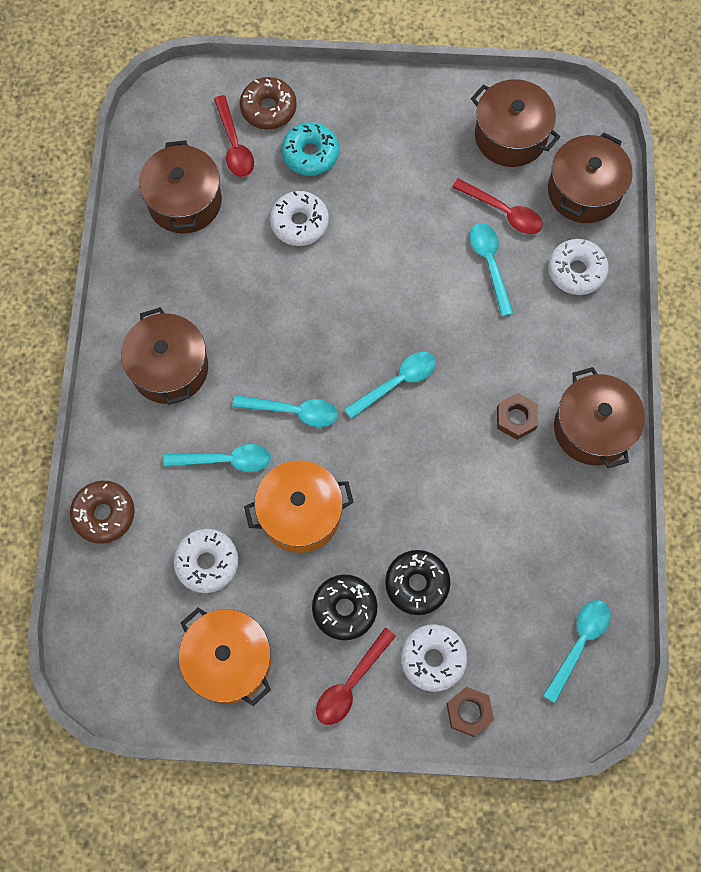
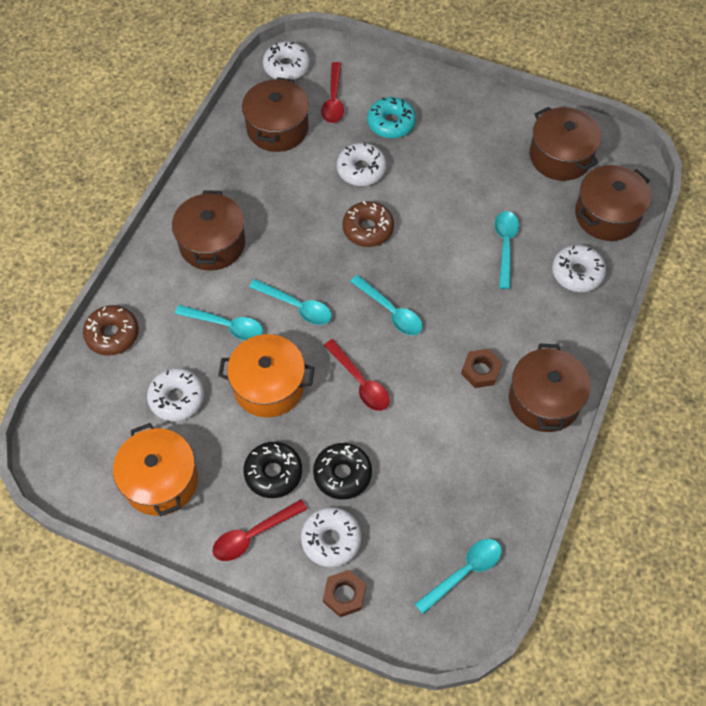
camera: 20 degrees right, 10 degrees down
brown donut [240,77,297,130] -> brown donut moved to [342,201,394,247]
turquoise spoon [344,352,436,419] -> turquoise spoon turned 60 degrees clockwise [350,275,423,335]
red spoon [452,178,543,234] -> red spoon moved to [324,339,390,411]
none -> white donut [263,42,310,80]

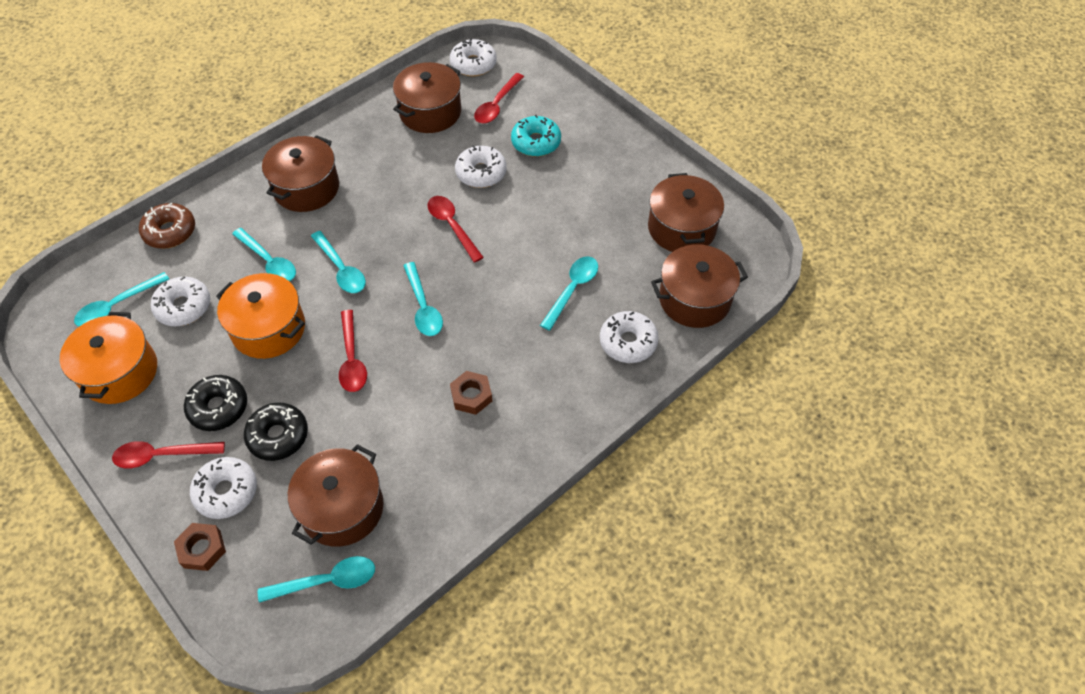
camera: 25 degrees right, 5 degrees down
brown donut [342,201,394,247] -> red spoon [427,196,484,263]
brown pot [509,343,591,432] -> brown pot moved to [288,444,384,547]
none -> turquoise spoon [74,272,169,327]

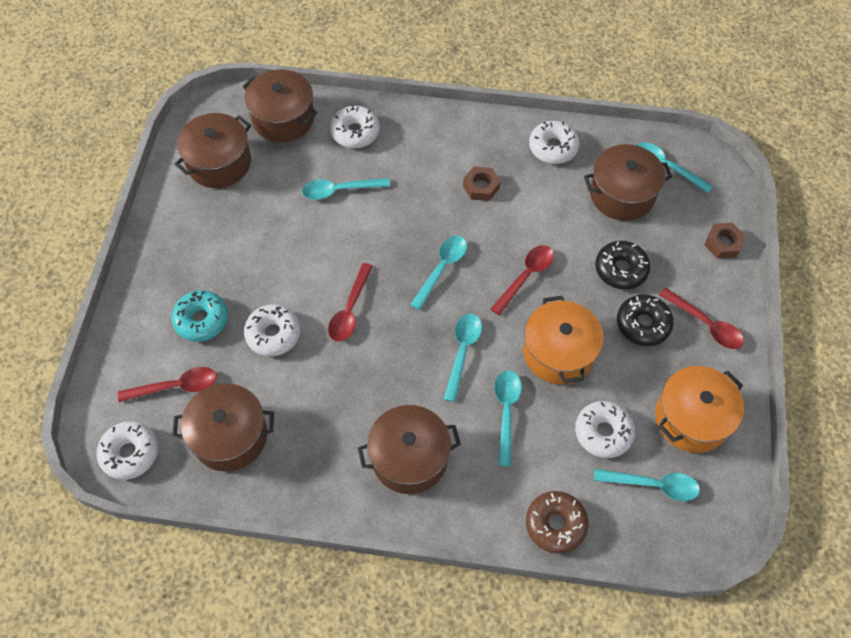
camera: 130 degrees left, 5 degrees up
white donut [190,457,257,519] -> white donut moved to [529,121,580,164]

